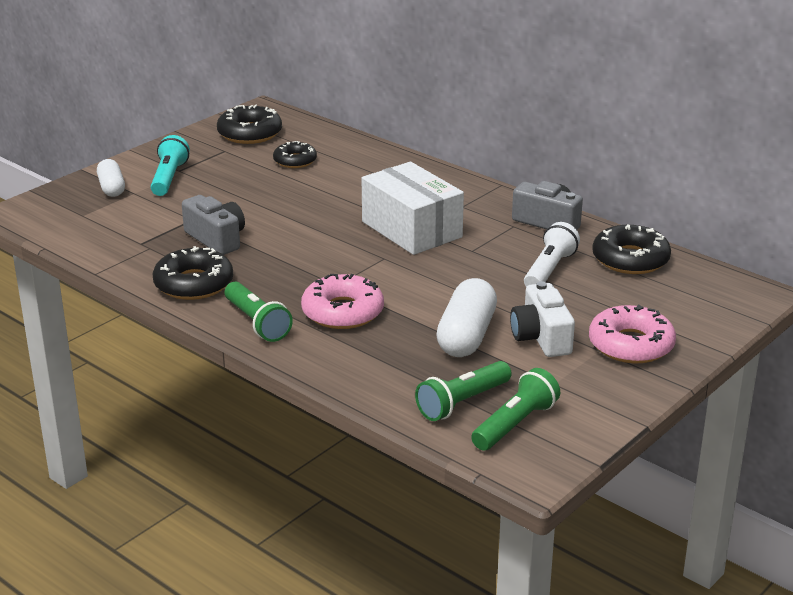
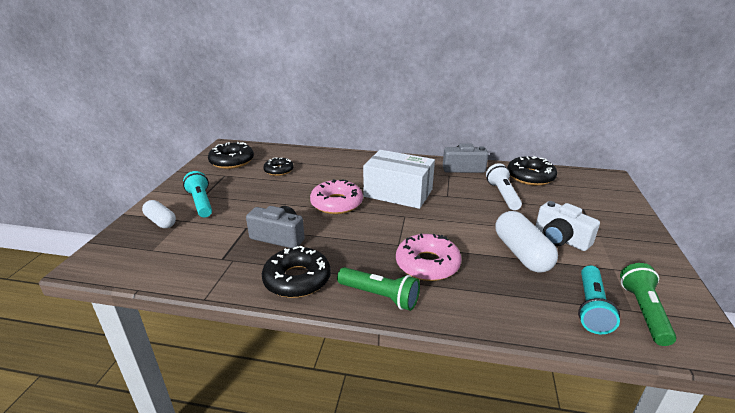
camera: 30 degrees left, 0 degrees up
green flashlight [415,361,512,421] -> turquoise flashlight [578,265,620,334]
pink donut [589,305,676,363] -> pink donut moved to [310,179,363,214]

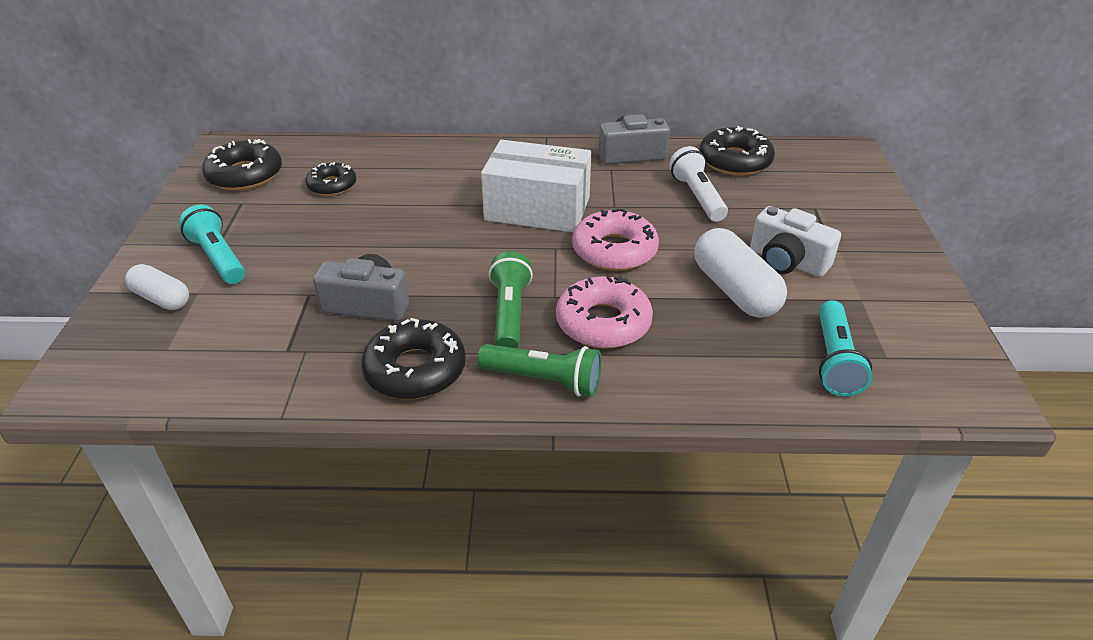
camera: 10 degrees left, 10 degrees up
pink donut [310,179,363,214] -> pink donut moved to [572,209,659,271]
green flashlight [620,263,676,346] -> green flashlight moved to [489,252,533,348]

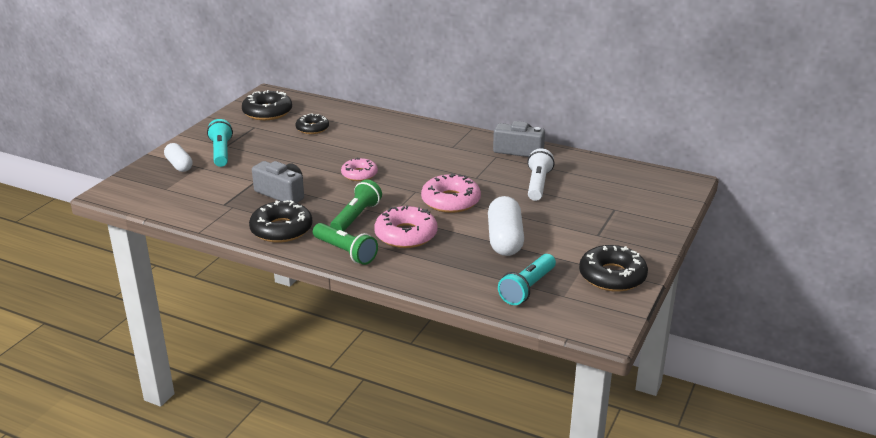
camera: 25 degrees right, 10 degrees down
white box [481,140,591,232] -> none
black donut [699,126,775,176] -> black donut moved to [579,245,648,292]
white camera [750,206,841,277] -> none
none -> pink donut [341,158,378,181]

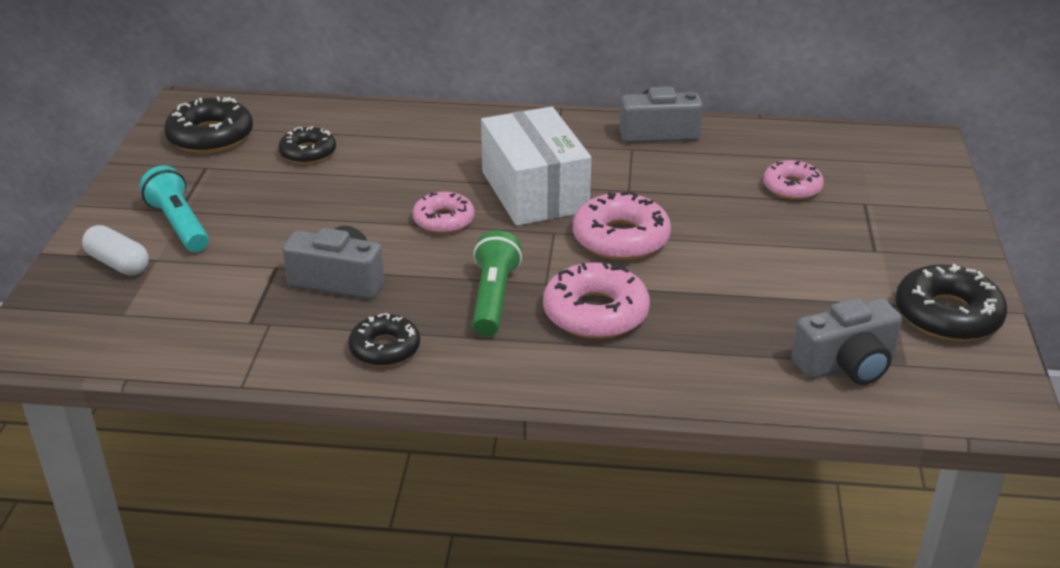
camera: 20 degrees left, 5 degrees up
black donut [249,200,313,243] -> black donut [349,313,420,366], size x0.65
green flashlight [313,223,378,265] -> none
white capsule [488,196,524,256] -> none
turquoise flashlight [498,254,556,305] -> grey camera [791,298,902,385]
white flashlight [527,148,554,201] -> none
none -> white box [481,107,591,226]
none -> pink donut [763,160,824,200]

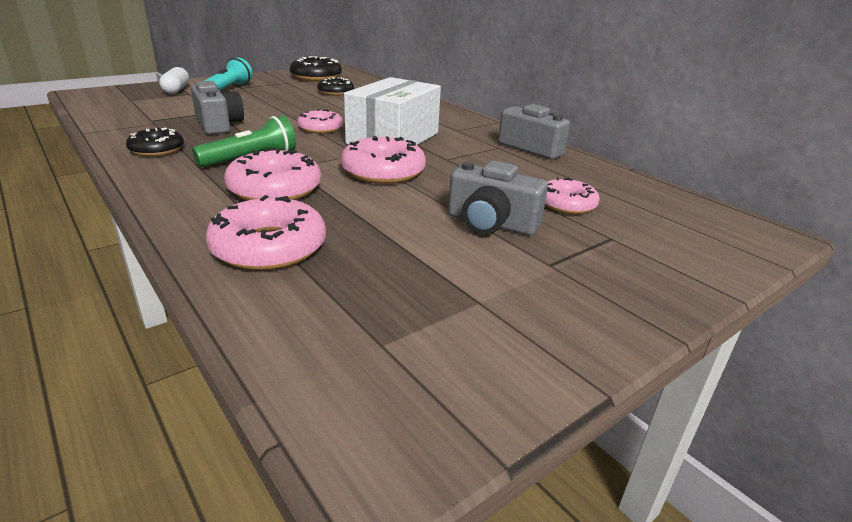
camera: 45 degrees right, 5 degrees down
grey camera [791,298,902,385] -> grey camera moved to [448,160,548,235]
black donut [895,264,1007,341] -> none
none -> pink donut [205,195,326,270]

